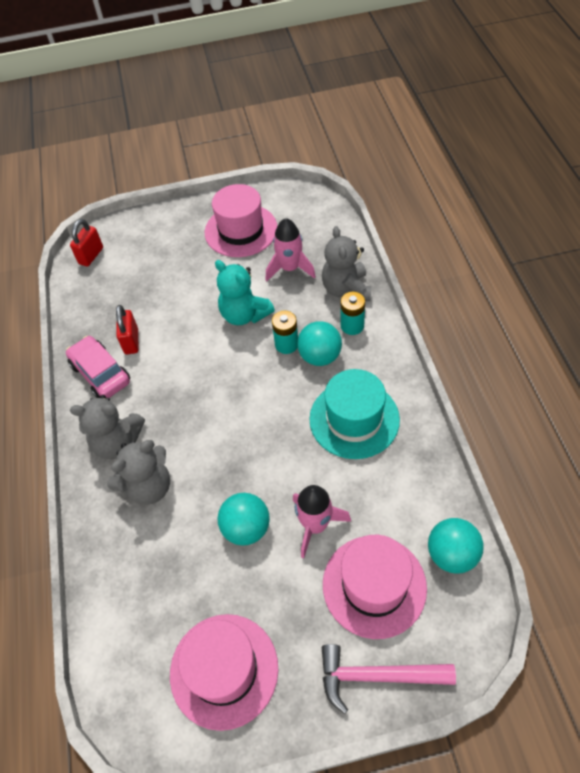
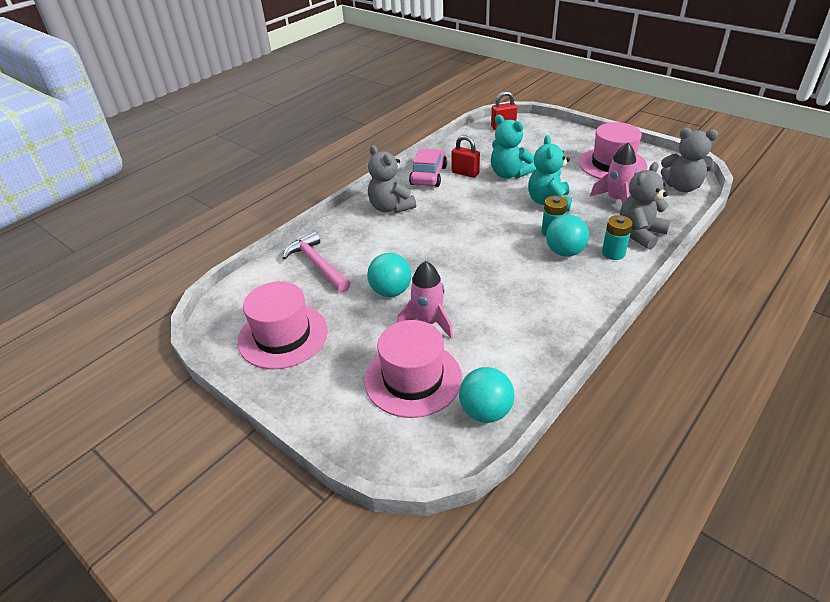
camera: 50 degrees right, 15 degrees down
grey teddy bear [107,440,170,505] -> grey teddy bear moved to [661,128,718,192]
red padlock [116,305,138,354] -> red padlock turned 75 degrees clockwise [451,135,480,178]
turquoise hat [309,369,400,459] -> none
pink hammer [322,644,456,714] -> pink hammer moved to [283,232,351,292]
none -> turquoise teddy bear [491,115,536,179]

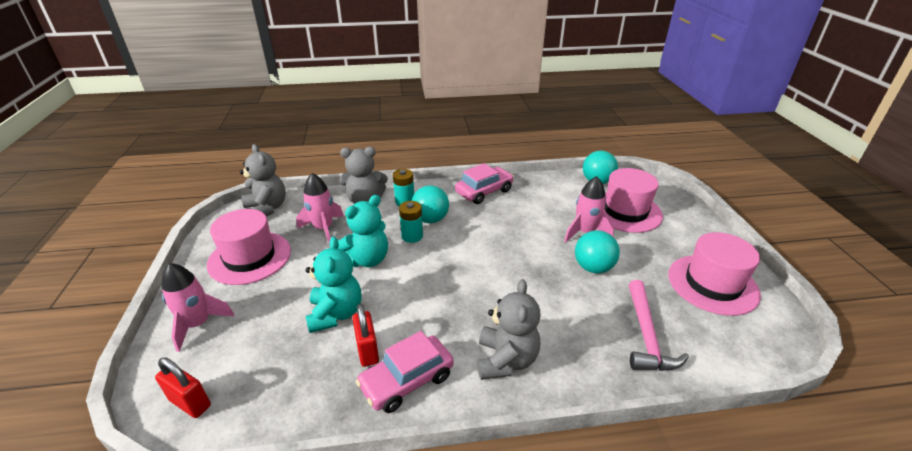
camera: 140 degrees left, 5 degrees down
none -> pink rocket [161,263,235,352]
none -> pink car [455,163,514,204]

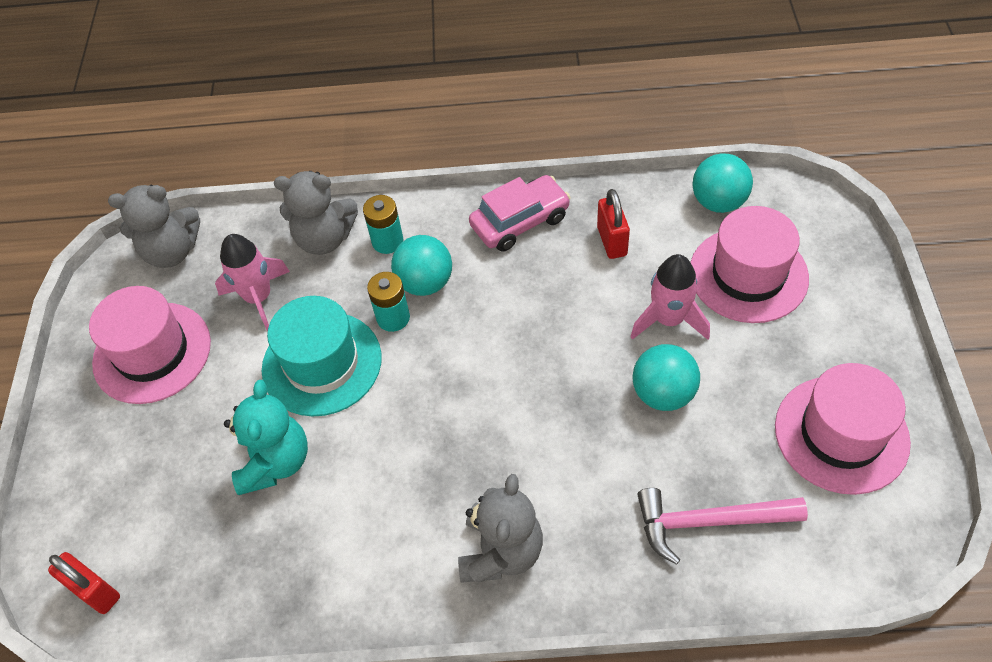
camera: 10 degrees right, 20 degrees up
pink rocket [161,263,235,352] -> none
grey teddy bear [240,144,286,217] -> grey teddy bear turned 105 degrees clockwise [108,185,200,268]
turquoise teddy bear [338,195,388,267] -> turquoise hat [262,296,382,417]
red padlock [352,304,379,367] -> red padlock moved to [597,189,630,259]
pink car [355,331,454,413] -> none
pink hammer [629,280,689,371] -> pink hammer turned 75 degrees clockwise [637,488,808,565]

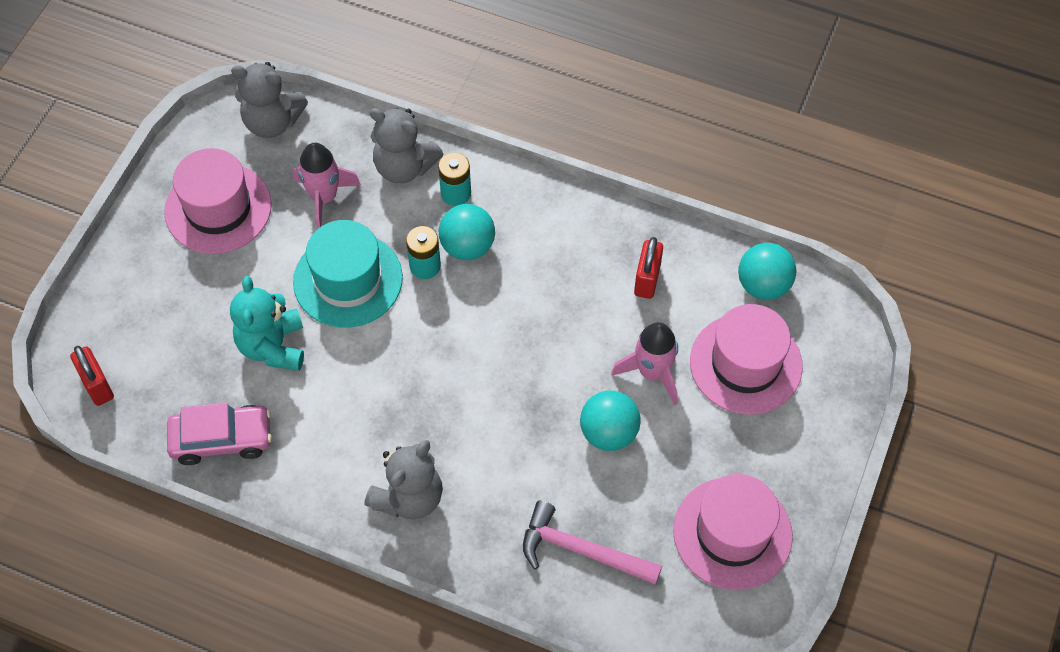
camera: 20 degrees right, 5 degrees up
turquoise teddy bear [224,380,308,495] -> turquoise teddy bear turned 150 degrees clockwise [230,276,304,371]
pink car [469,175,571,252] -> pink car moved to [167,403,272,465]

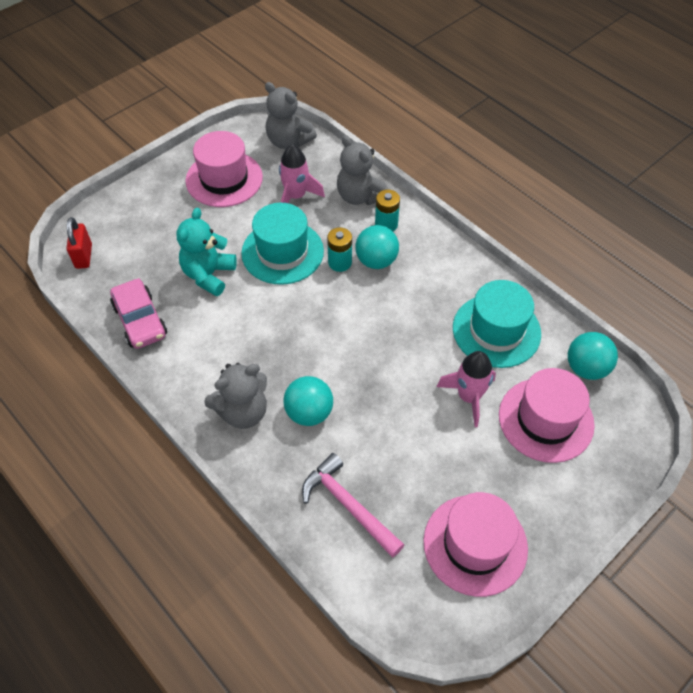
camera: 25 degrees right, 5 degrees down
pink car [167,403,272,465] -> pink car turned 45 degrees clockwise [110,278,167,349]
turquoise ball [580,390,641,451] -> turquoise ball moved to [283,376,333,426]
red padlock [634,237,663,299] -> turquoise hat [453,280,541,368]

